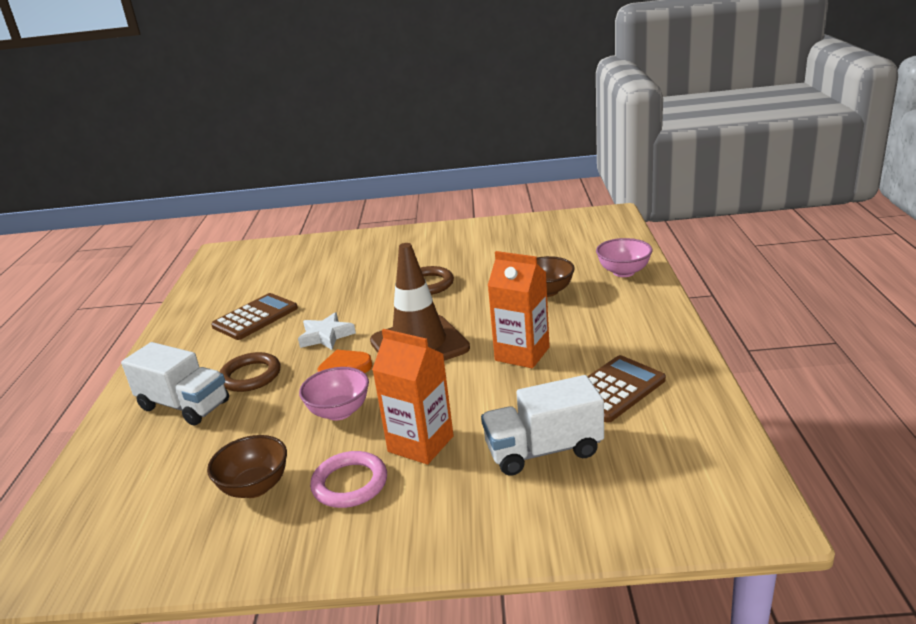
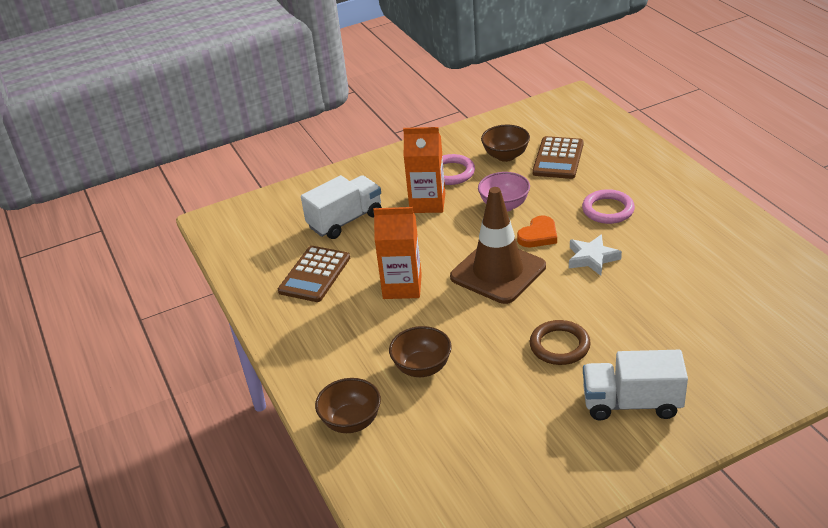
camera: 155 degrees right, 10 degrees up
white truck [121,342,229,426] -> white truck moved to [583,350,688,421]
brown calculator [211,293,298,340] -> brown calculator moved to [532,136,584,179]
brown ring [219,352,280,392] -> pink ring [582,189,635,224]
pink bowl [596,238,653,277] -> brown bowl [315,378,381,433]

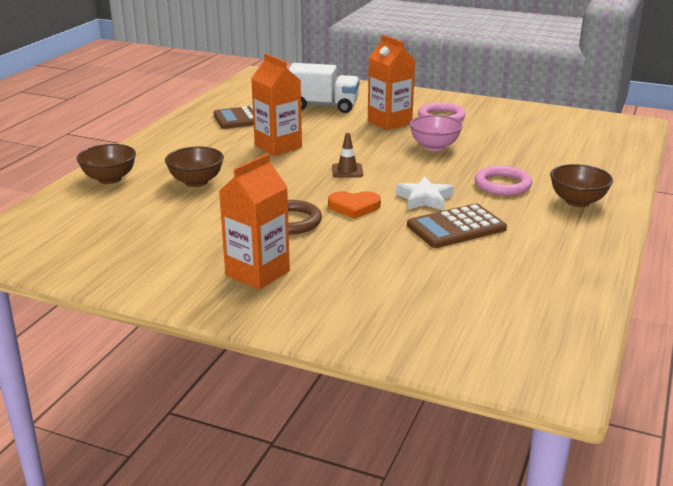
camera: 45 degrees right, 10 degrees down
brown traffic cone [450,187,546,304] -> brown traffic cone [332,133,363,178], size x0.40
brown bowl [481,125,530,162] -> brown bowl moved to [550,164,613,207]
orange heart [517,216,557,247] -> orange heart moved to [328,191,381,219]
brown calculator [532,136,584,179] -> brown calculator moved to [407,203,507,248]
white truck [583,350,688,421] -> orange carton [219,153,290,290]

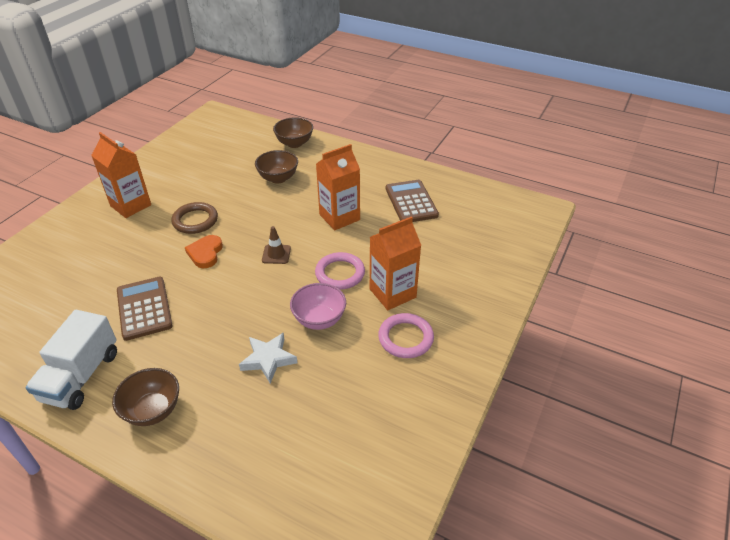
camera: 95 degrees right, 15 degrees up
white truck [289,63,360,113] -> white truck moved to [25,310,117,410]
white star [396,176,454,211] -> white star moved to [239,333,297,383]
pink ring [474,166,532,196] -> pink ring moved to [315,252,365,290]

